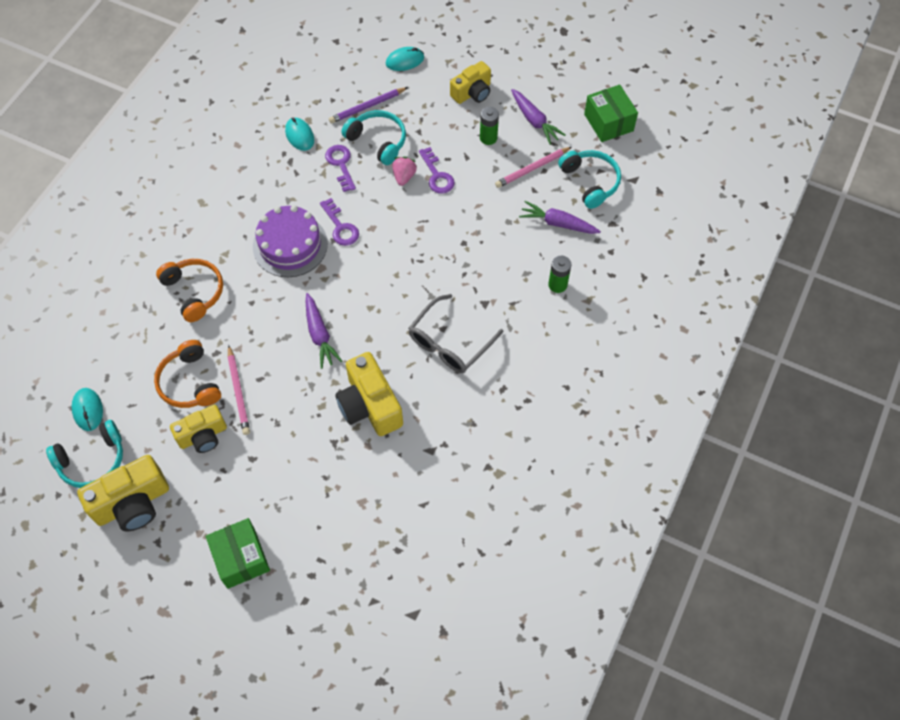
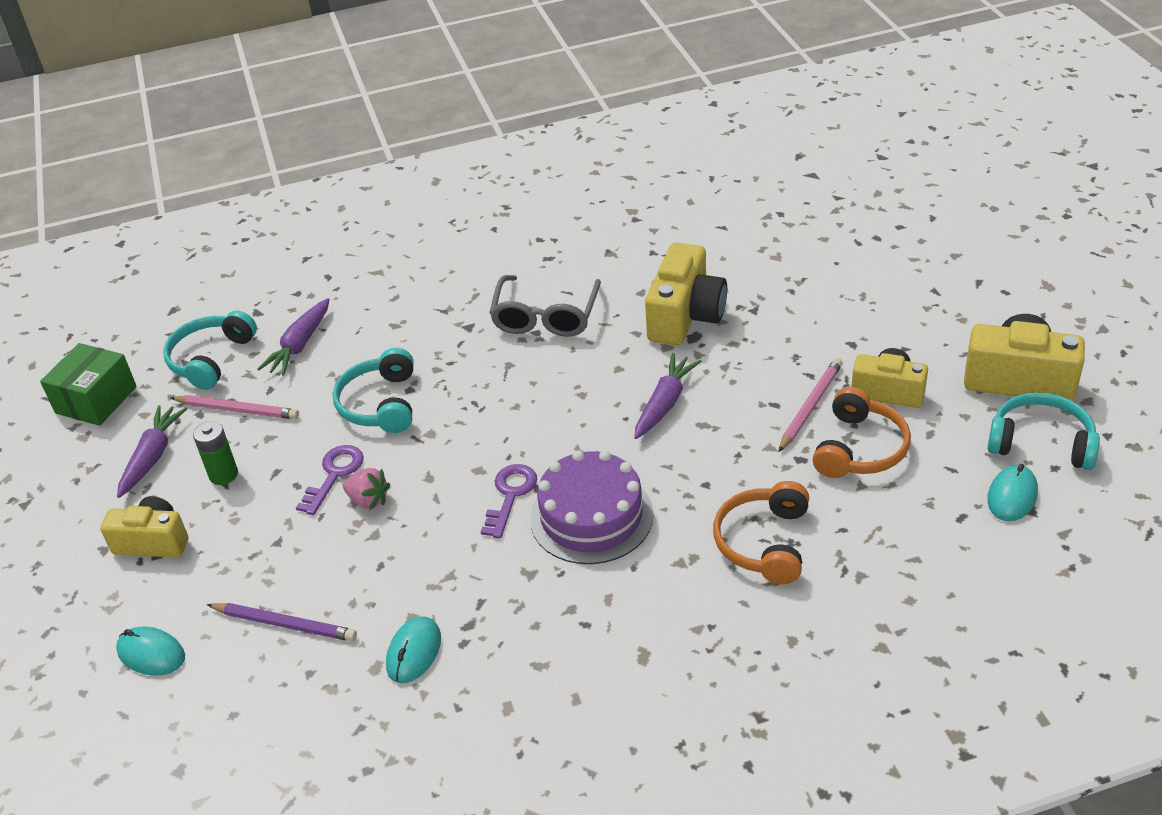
camera: 130 degrees left, 20 degrees down
green box [206,518,270,589] -> none
purple key [325,145,356,192] -> none
turquoise headphones [342,110,406,165] -> turquoise headphones moved to [333,348,414,433]
pink strawberry [392,157,417,186] -> pink strawberry turned 120 degrees counterclockwise [343,468,390,510]
grey glasses [408,294,503,373] -> grey glasses turned 105 degrees clockwise [489,275,601,337]
purple carrot [519,201,601,234] -> purple carrot turned 45 degrees clockwise [258,298,330,376]
green battery [548,256,571,293] -> none

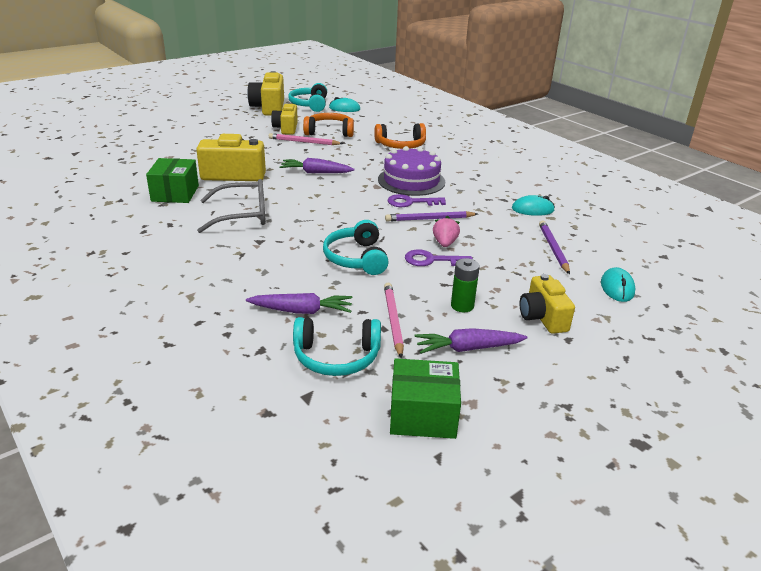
camera: 115 degrees left, 10 degrees down
turquoise headphones [333,348,414,433] -> turquoise headphones turned 105 degrees clockwise [323,220,389,275]
none -> green box [146,158,199,203]
none -> purple pencil [385,211,478,221]

